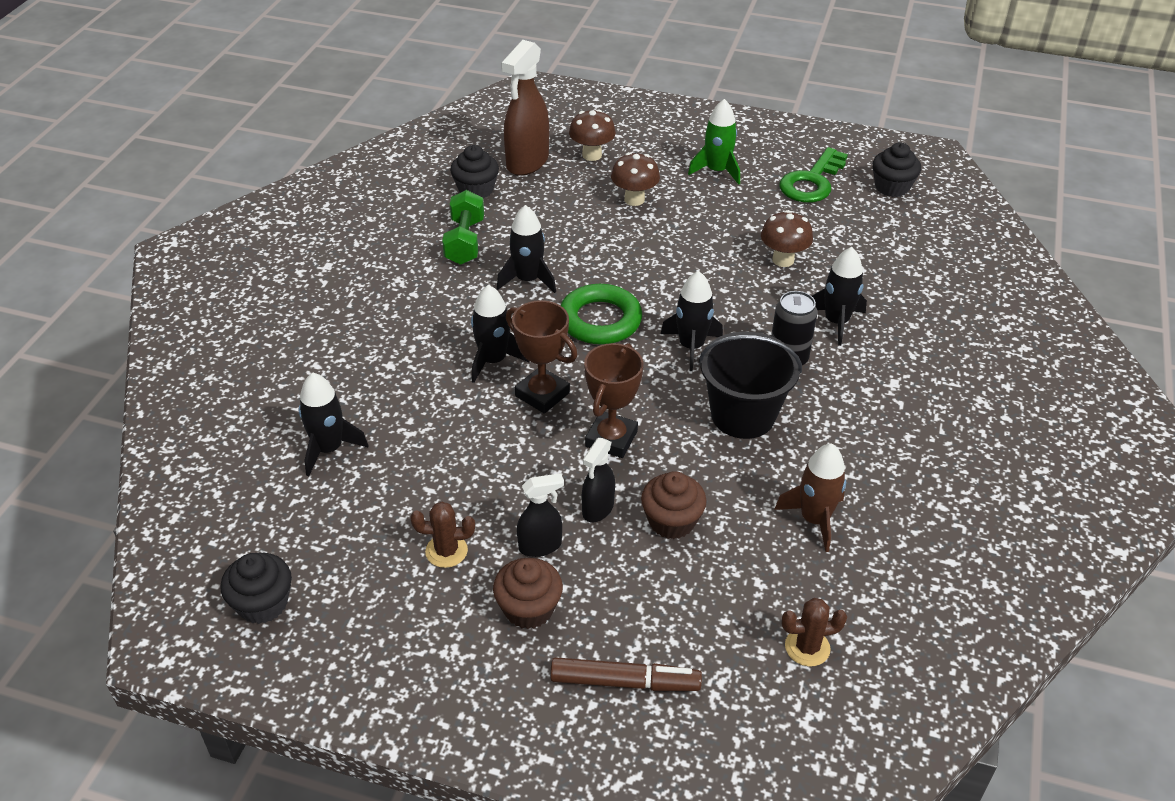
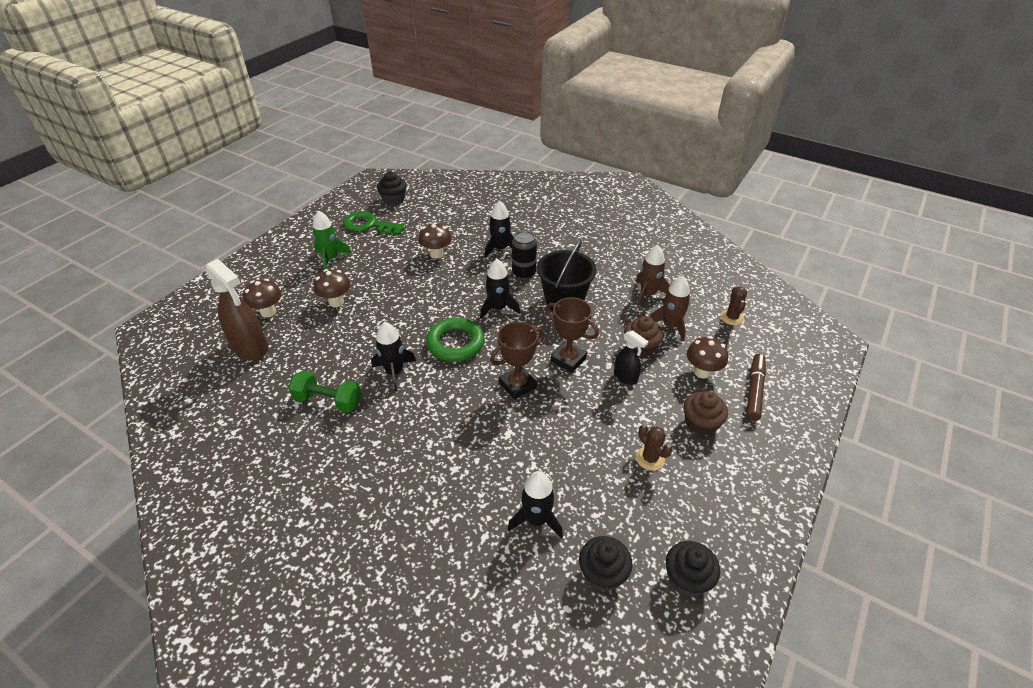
camera: 75 degrees left, 0 degrees up
brown cactus [410,502,475,568] -> brown cactus turned 45 degrees counterclockwise [636,425,673,471]
black cupcake [450,145,499,198] -> black cupcake moved to [579,536,633,592]
black rocket [471,285,530,383] -> none
black spray bottle [517,473,564,557] -> none
green key [779,147,848,202] -> green key turned 150 degrees clockwise [343,212,406,235]
none -> brown rocket [650,276,690,341]
none -> brown mushroom [687,336,728,379]

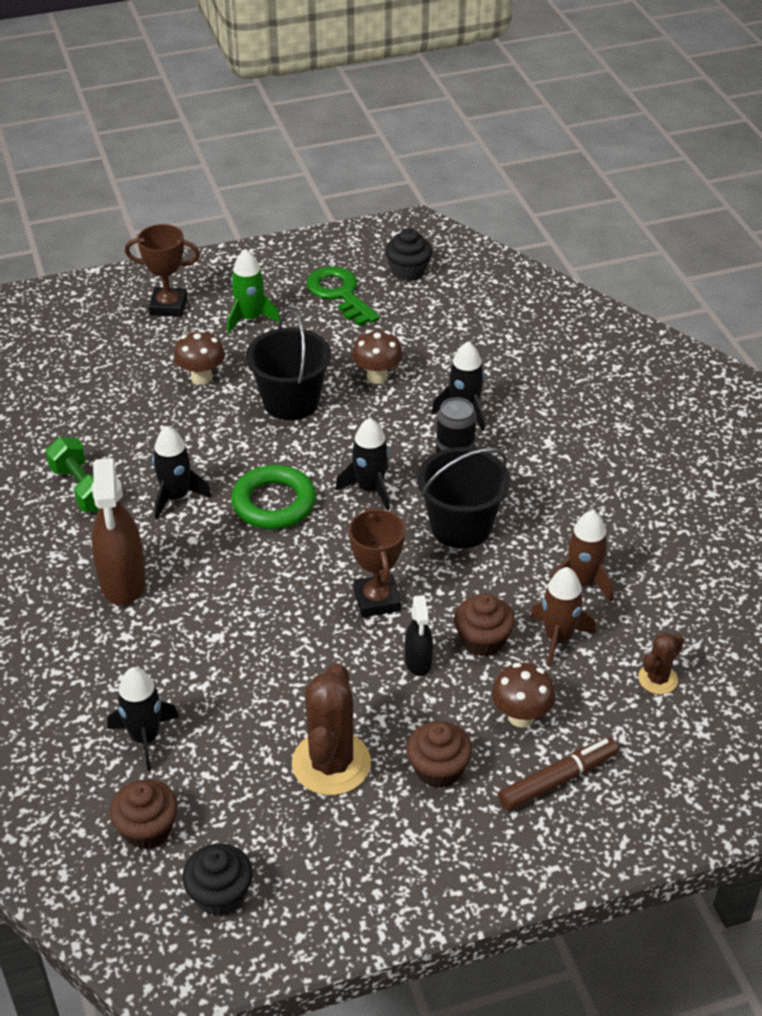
camera: 40 degrees right, 0 degrees up
brown spray bottle [205,259,268,360] -> brown spray bottle moved to [91,458,146,605]
brown mushroom [243,279,282,318] -> none
brown trophy [490,322,544,399] -> brown trophy moved to [125,224,200,317]
black cupcake [579,536,633,592] -> brown cupcake [110,779,178,849]
brown cactus [636,425,673,471] -> brown cactus [292,663,371,795], size x1.91
none -> black bucket [246,310,331,420]

